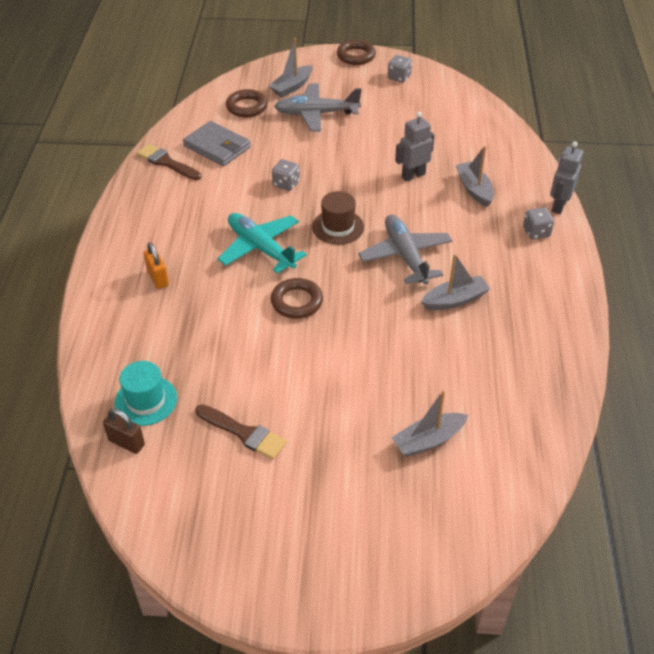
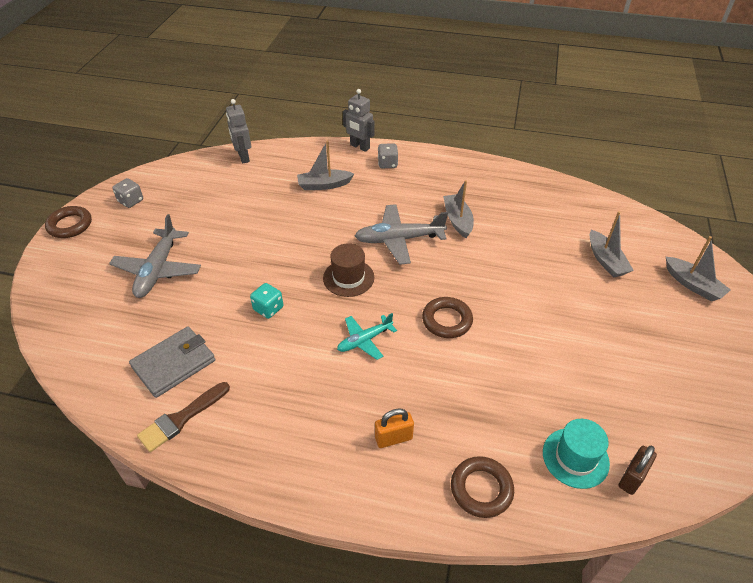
camera: 80 degrees left, 0 degrees up
brown brush [195,404,287,460] -> none
turquoise plane [218,213,307,273] -> turquoise plane [337,313,397,360], size x0.61
brown ring [226,89,268,118] -> brown ring moved to [451,456,514,518]
grey boat [269,38,313,97] -> grey boat moved to [666,236,731,301]
grey dice [272,159,300,191] -> turquoise dice [250,283,283,319]
grey robot [395,112,435,182] -> grey robot moved to [226,99,251,164]

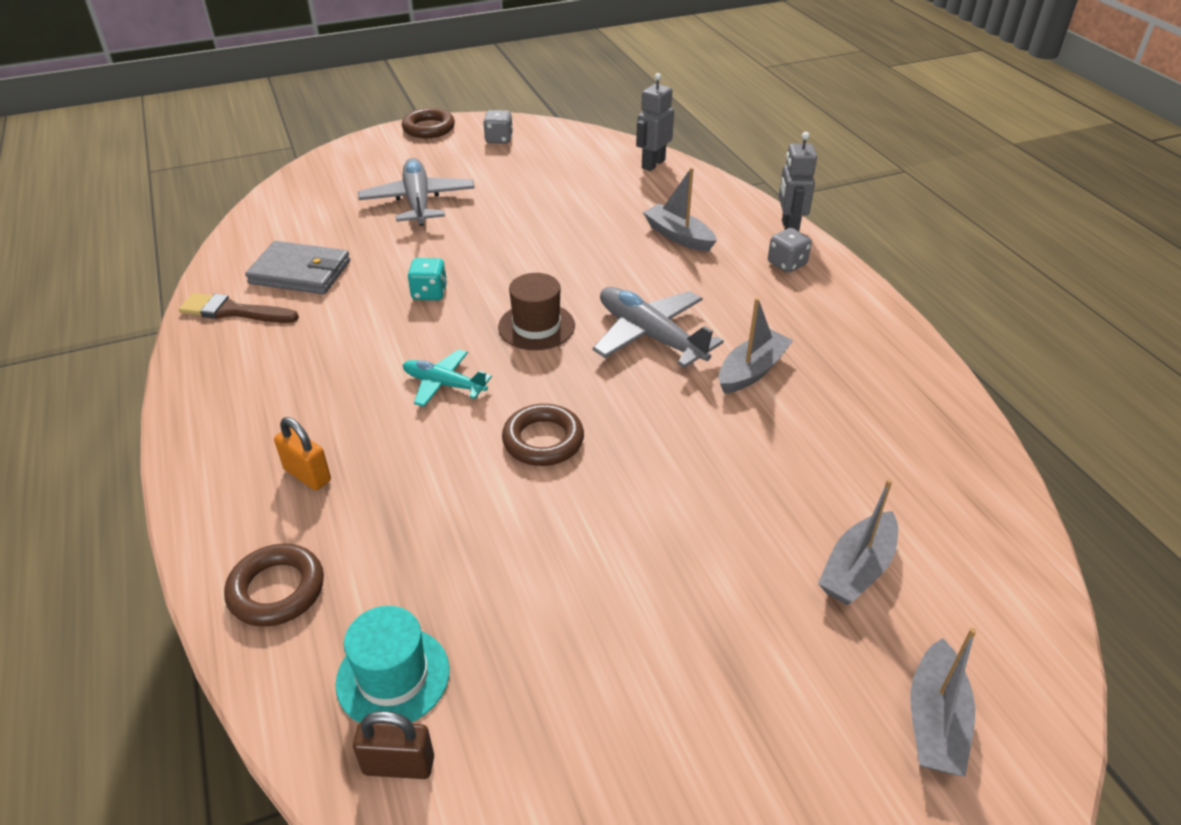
camera: 55 degrees right, 5 degrees down
grey plane [109,214,201,298] -> grey plane turned 105 degrees clockwise [358,158,475,226]

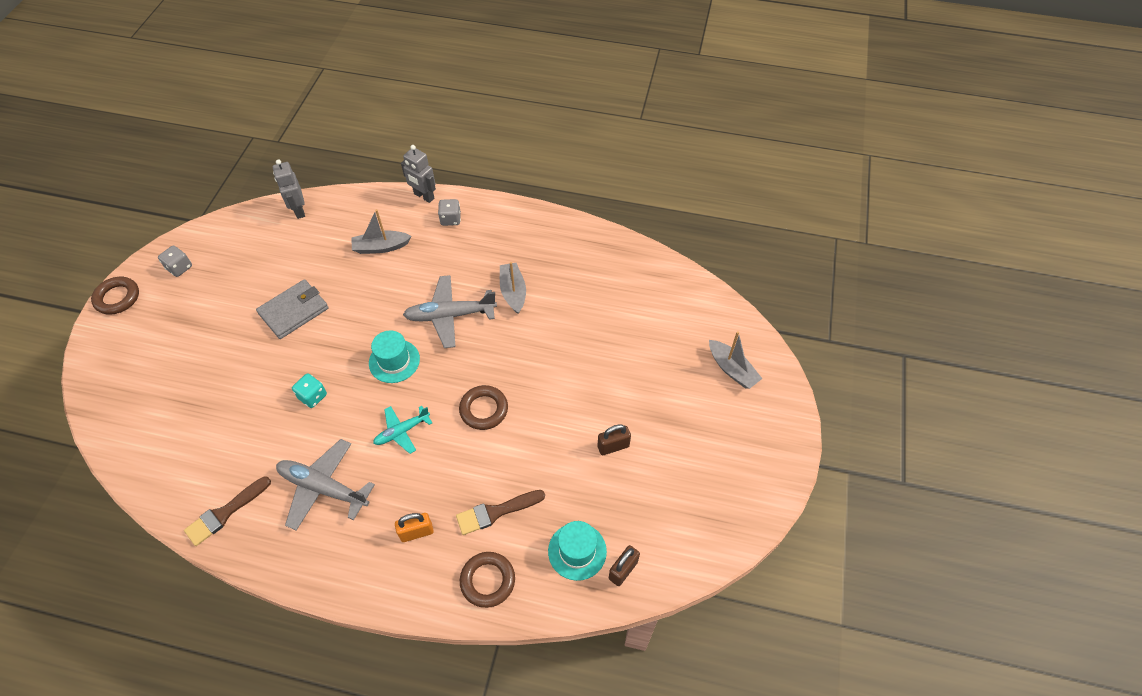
camera: 55 degrees left, 15 degrees up
grey wallet [245,241,350,294] -> grey wallet moved to [256,279,329,339]
grey plane [358,158,475,226] -> grey plane moved to [276,439,375,531]
brown hat [498,273,575,350] -> turquoise hat [369,330,420,383]
grey boat [818,479,898,605] -> none
none -> brown brush [456,490,545,535]
none -> brown padlock [598,424,631,455]

